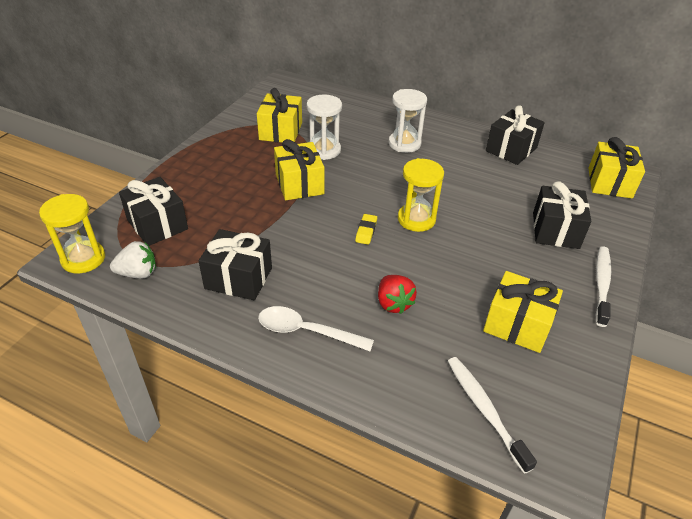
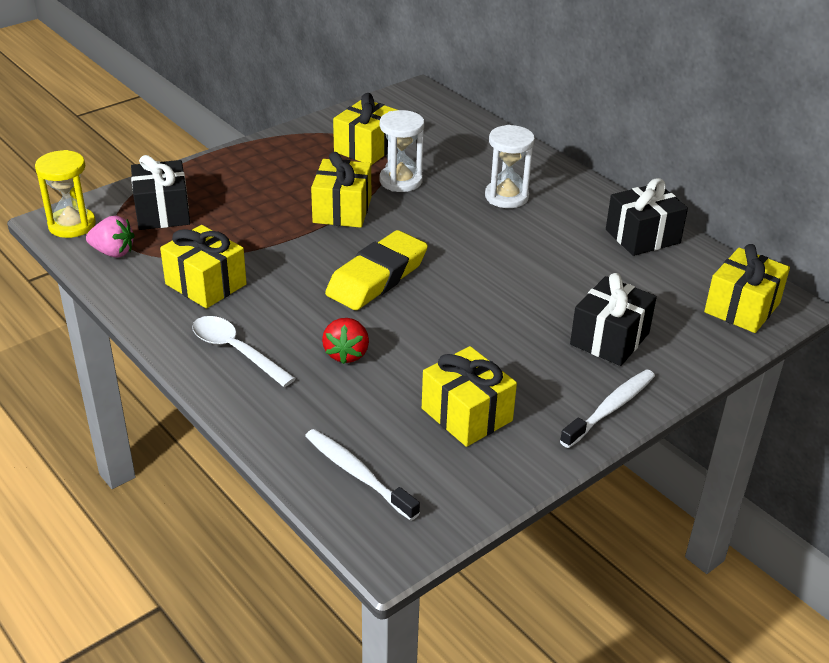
camera: 25 degrees right, 5 degrees down
white strawberry [110,241,156,279] -> pink strawberry [86,216,135,258]
black gift [199,229,272,300] -> yellow gift [160,225,247,309]
yellow eraser [355,214,377,245] -> yellow eraser [325,230,428,310], size x2.42
yellow hourglass [398,158,444,232] -> none
white toothbrush [448,357,537,474] -> white toothbrush turned 45 degrees counterclockwise [305,429,420,521]

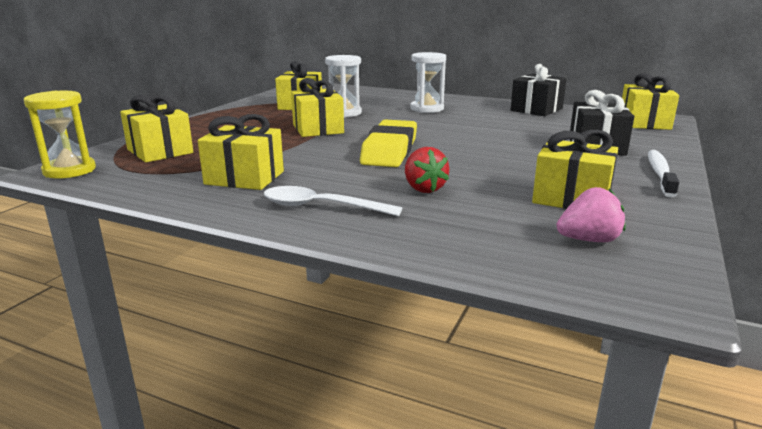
camera: 25 degrees left, 15 degrees down
pink strawberry [86,216,135,258] -> pink strawberry moved to [556,187,625,242]
black gift [131,155,190,230] -> yellow gift [120,95,193,162]
white toothbrush [305,429,420,521] -> none

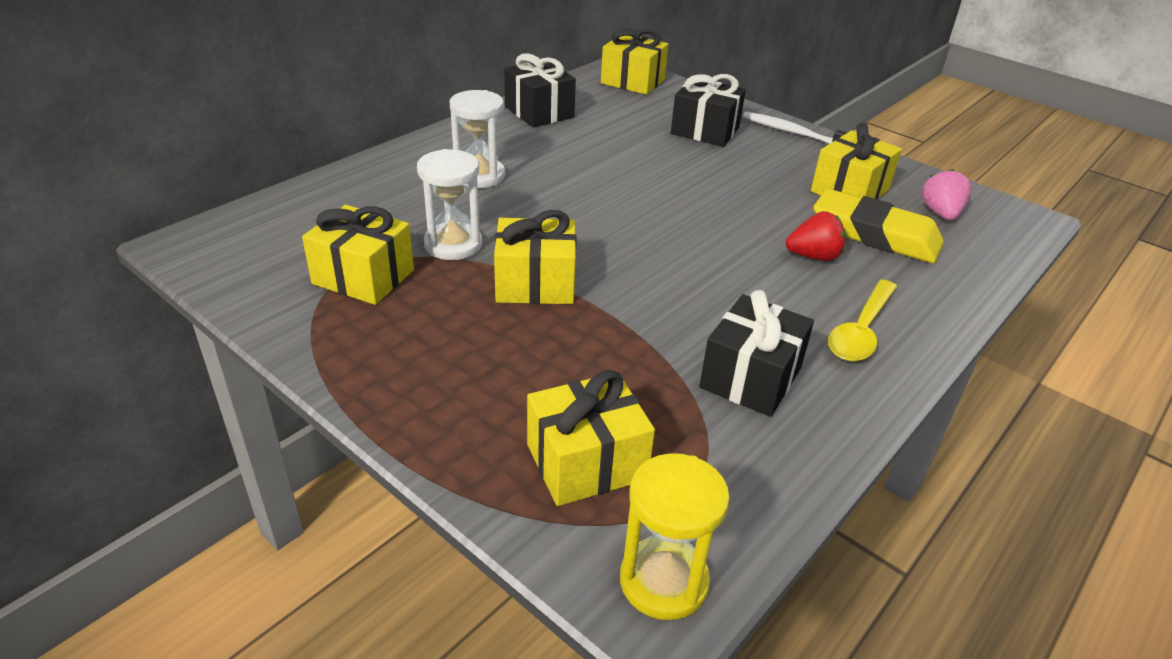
camera: 75 degrees left, 15 degrees up
yellow gift [198,114,284,190] -> black gift [699,290,814,417]
white spoon [264,186,402,216] -> yellow spoon [828,279,897,361]
yellow eraser [360,119,417,167] -> yellow eraser moved to [814,189,944,263]

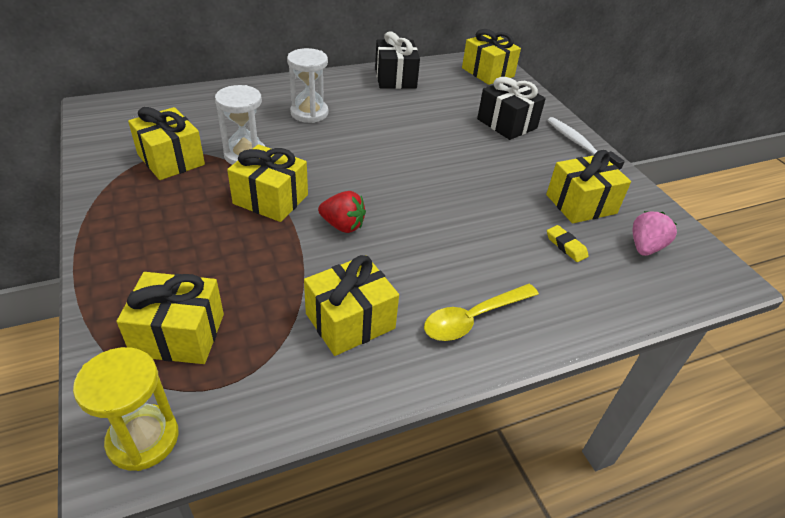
camera: 25 degrees right, 5 degrees up
black gift [699,290,814,417] -> yellow gift [304,255,399,356]
red strawberry [786,211,846,261] -> red strawberry moved to [318,191,366,233]
yellow eraser [814,189,944,263] -> yellow eraser [547,225,589,262], size x0.41

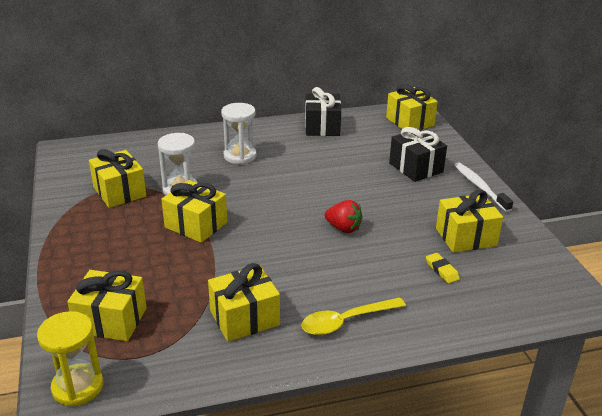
camera: 10 degrees right, 10 degrees down
red strawberry [318,191,366,233] -> red strawberry moved to [325,200,363,233]
pink strawberry [632,211,677,256] -> none

